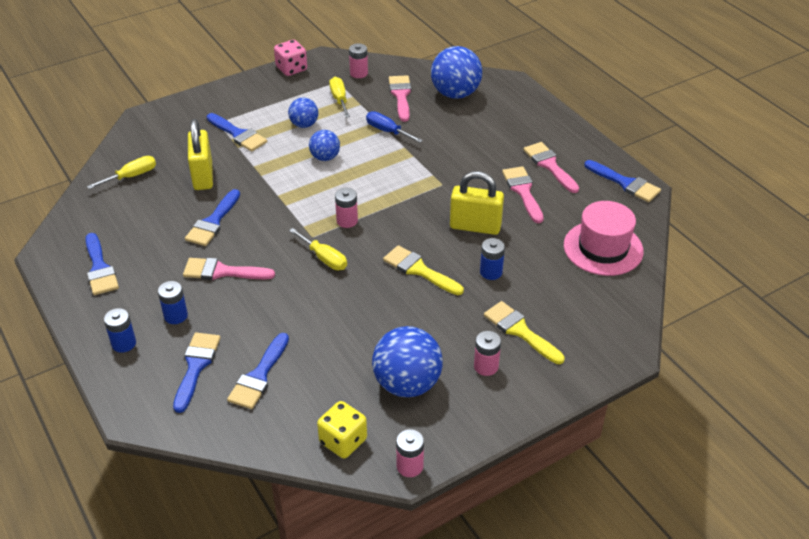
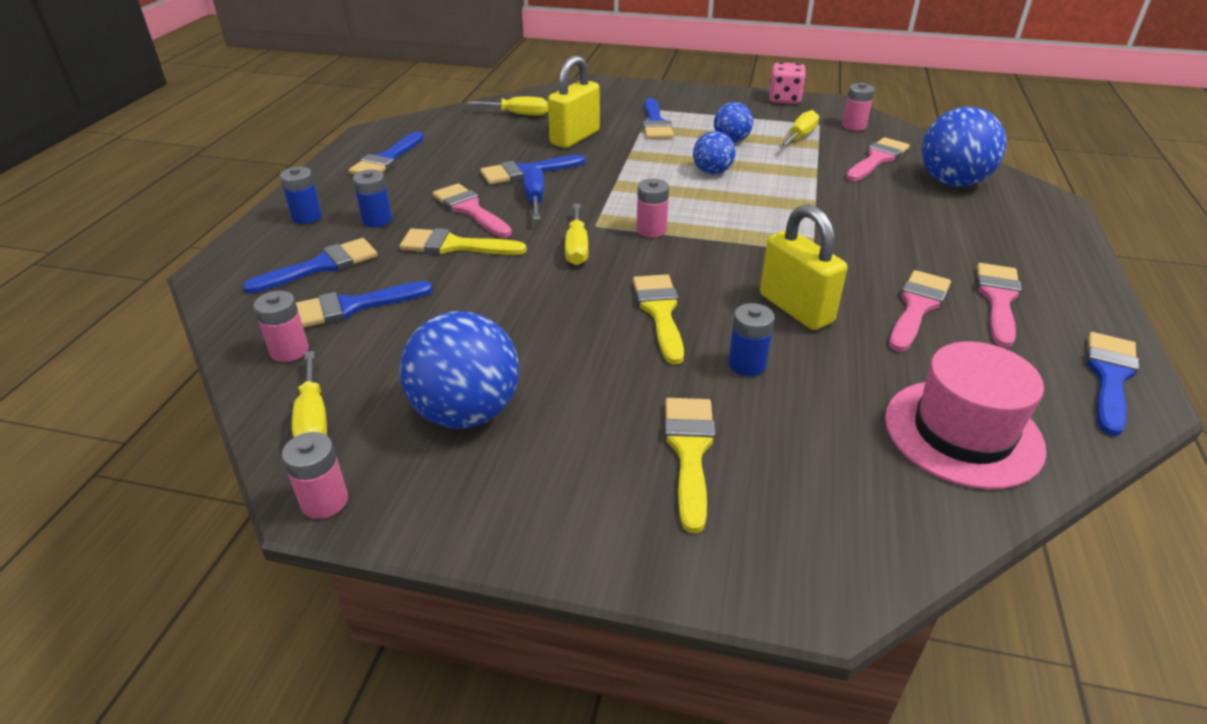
camera: 45 degrees right, 5 degrees down
yellow dice [317,401,367,459] -> yellow screwdriver [292,351,327,438]
blue screwdriver [366,111,423,143] -> blue screwdriver moved to [523,165,544,220]
pink battery [474,331,501,376] -> pink battery moved to [253,291,309,362]
blue brush [584,160,661,202] -> blue brush turned 150 degrees counterclockwise [1086,332,1139,436]
none -> yellow brush [400,228,527,255]

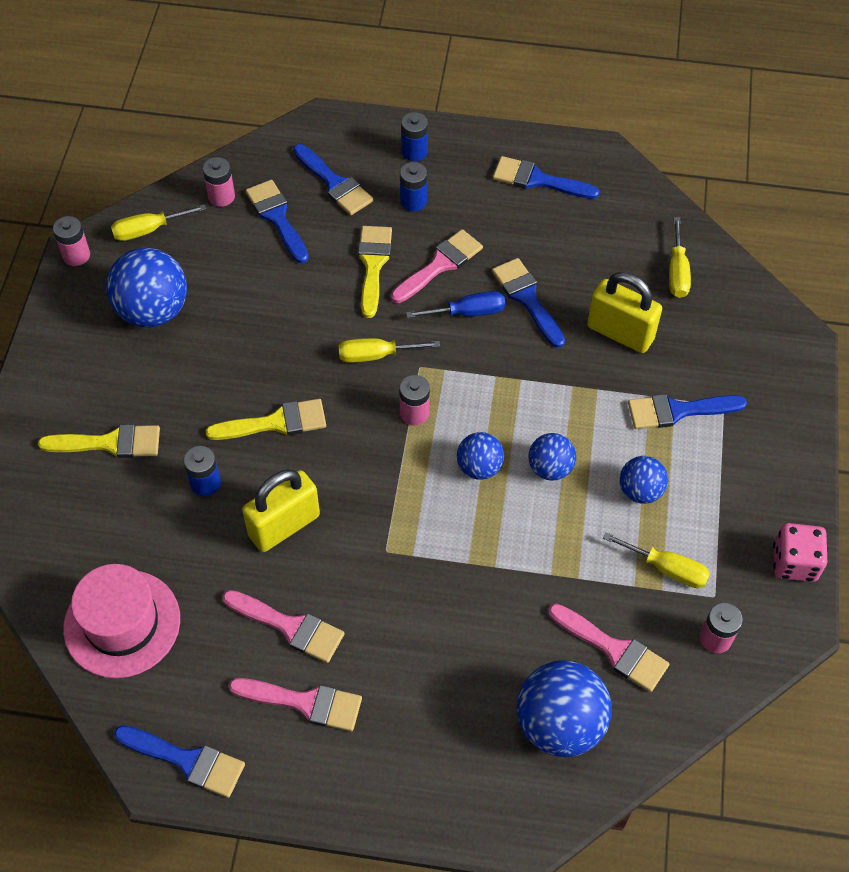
camera: 85 degrees right, 20 degrees up
none -> blue ball [457,432,504,480]

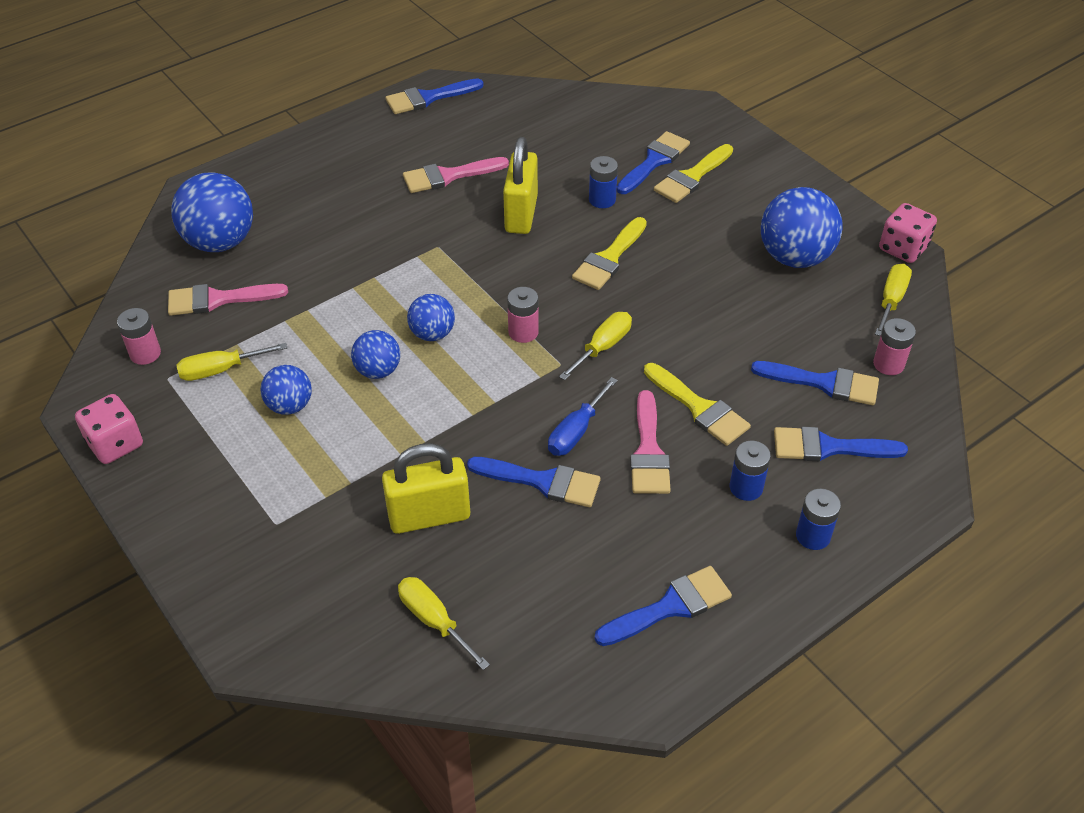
camera: 135 degrees right, 10 degrees down
pink battery [53,216,90,266] -> pink dice [879,203,937,263]
pink hat [63,564,180,678] -> none
pink brush [229,678,362,731] -> none
blue brush [628,394,747,429] -> blue brush moved to [617,131,690,194]

